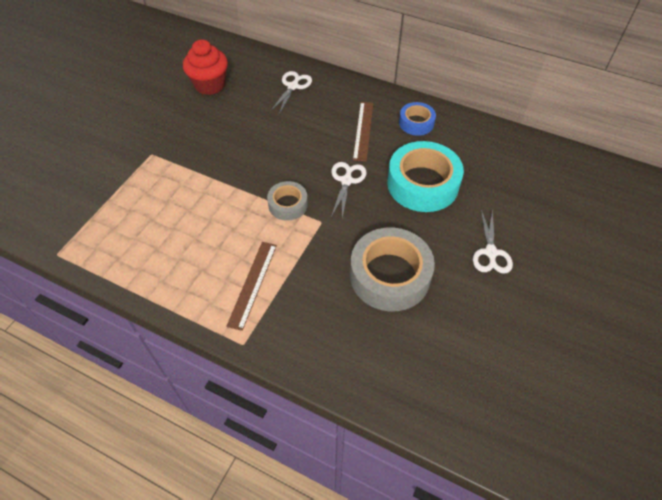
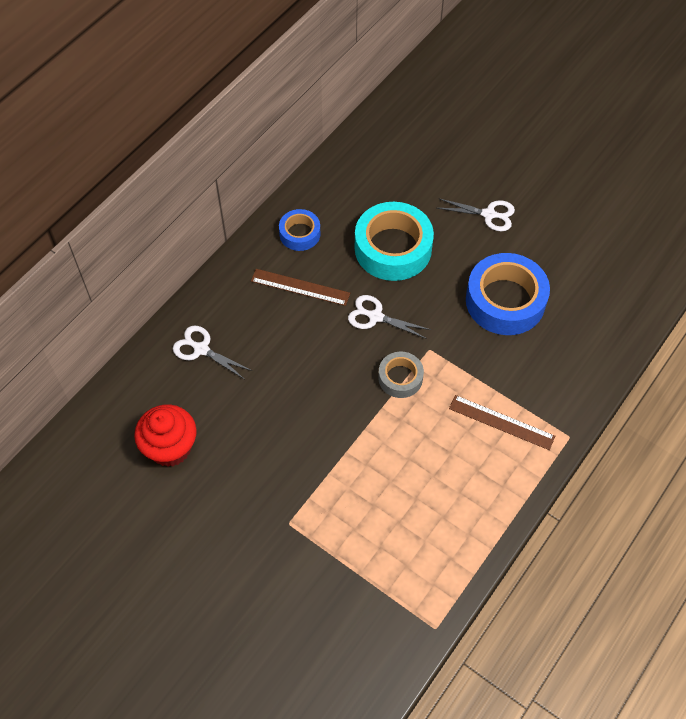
camera: 80 degrees left, 5 degrees up
grey tape [350,227,435,311] -> blue tape [466,253,550,335]

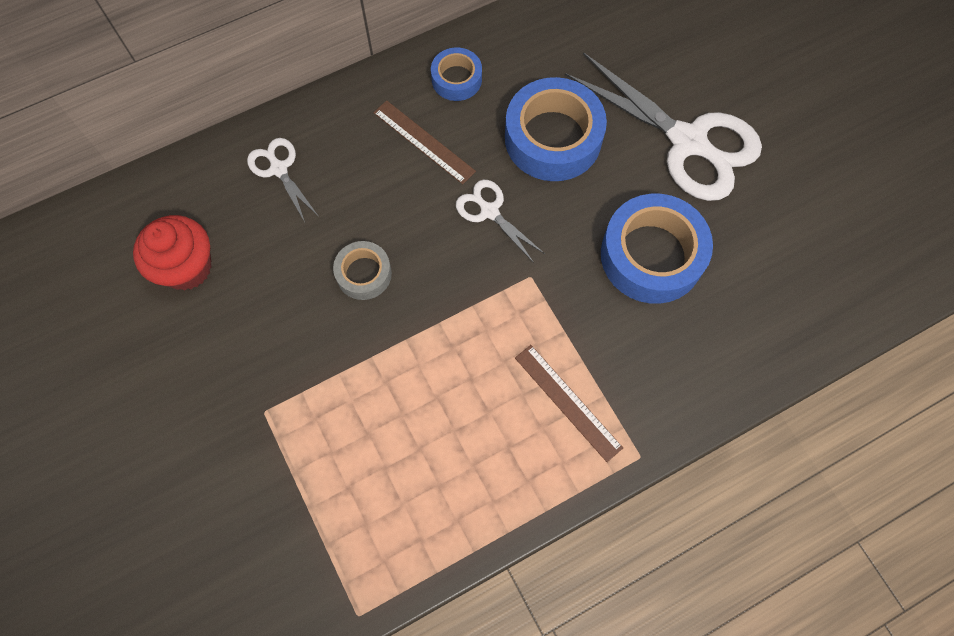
camera: 25 degrees right, 10 degrees up
turquoise tape [355,202,434,281] -> blue tape [505,77,607,181]
grey tape [378,352,424,398] -> grey tape moved to [333,241,392,300]
white scissors [437,198,515,231] -> white scissors [565,52,762,201], size x2.10

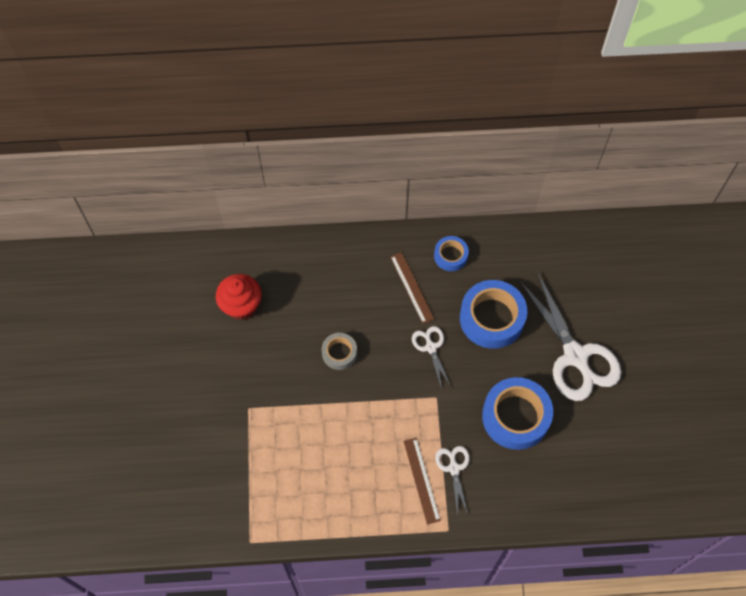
camera: 25 degrees right, 5 degrees down
white scissors [247,138,319,222] -> white scissors moved to [435,446,470,516]

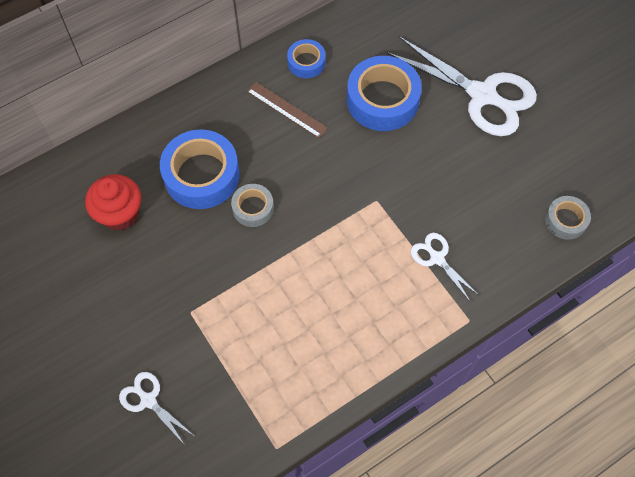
camera: 30 degrees left, 0 degrees up
brown ruler [403,438,441,525] -> none
white scissors [412,326,451,389] -> white scissors moved to [119,372,193,445]
blue tape [482,377,553,450] -> blue tape moved to [160,129,240,209]
none -> grey tape [545,196,591,240]

